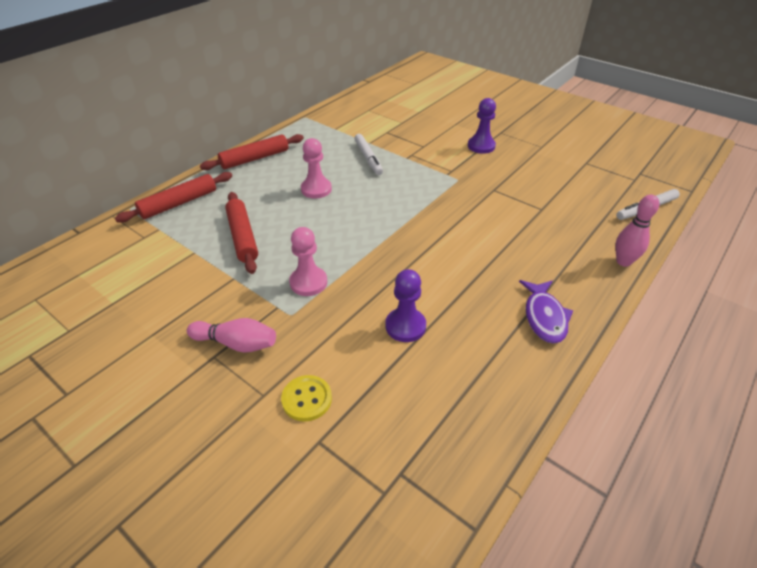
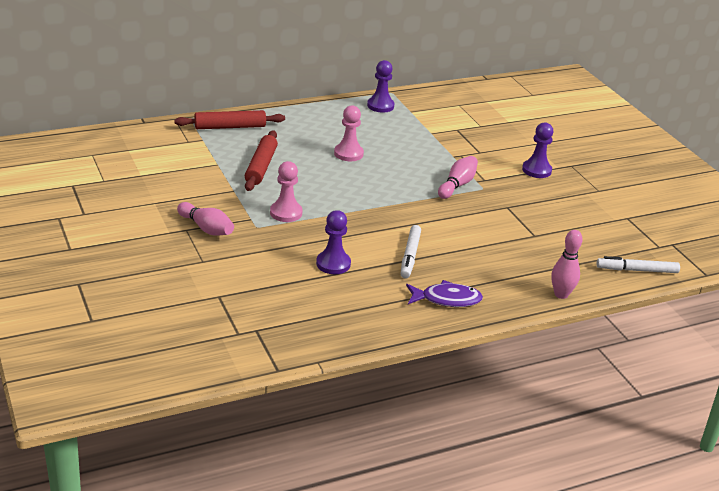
camera: 25 degrees right, 10 degrees down
red rolling pin [200,134,304,170] -> none
yellow button [281,375,332,422] -> none
white marker [354,134,383,175] -> white marker moved to [400,225,421,279]
purple fish [519,280,573,344] -> purple fish turned 120 degrees counterclockwise [406,280,483,307]
none -> purple pawn [367,60,395,113]
none -> pink bowling pin [438,156,478,199]

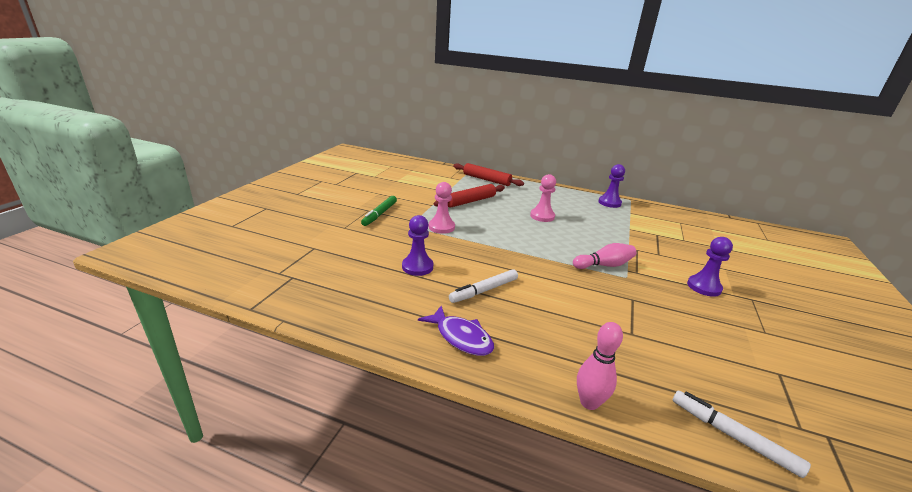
camera: 45 degrees right, 5 degrees down
pink bowling pin [177,202,234,235] -> green marker [361,196,397,226]

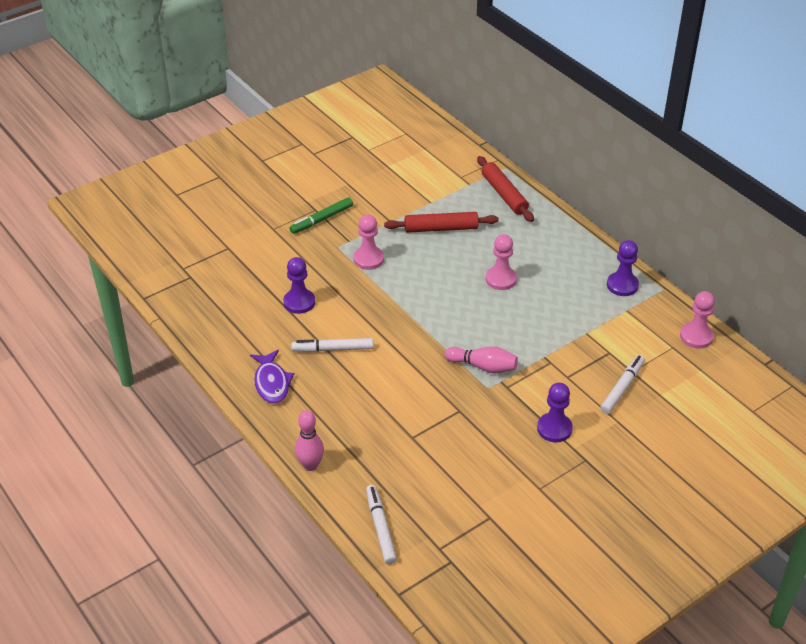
camera: 35 degrees right, 15 degrees up
none -> white marker [600,355,645,414]
none -> pink pawn [680,291,715,349]

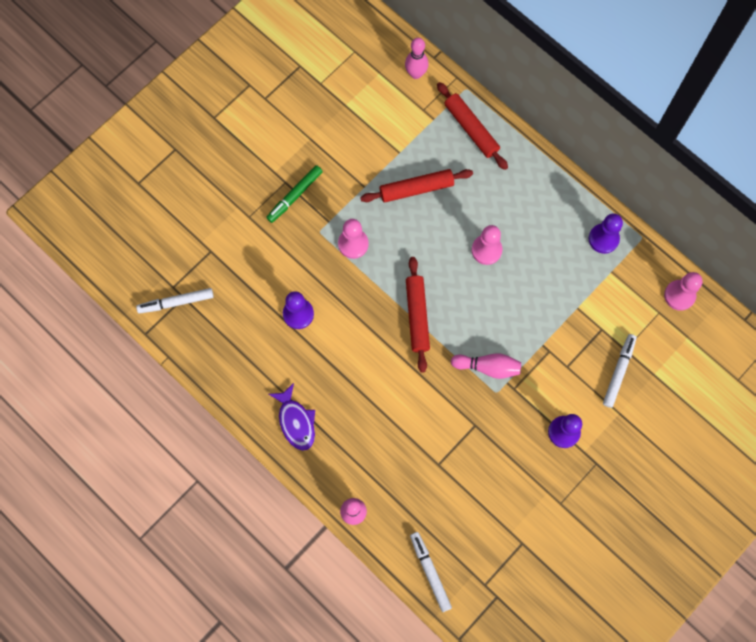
camera: 10 degrees left, 30 degrees up
white marker [291,338,373,352] -> white marker moved to [136,288,214,314]
none -> pink bowling pin [405,38,429,79]
none -> red rolling pin [406,257,430,373]

